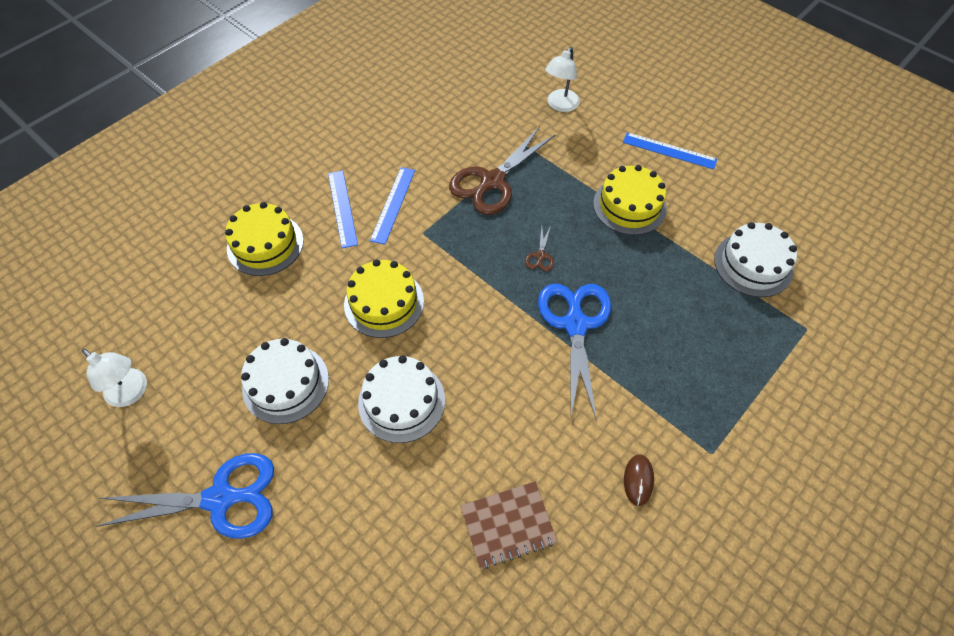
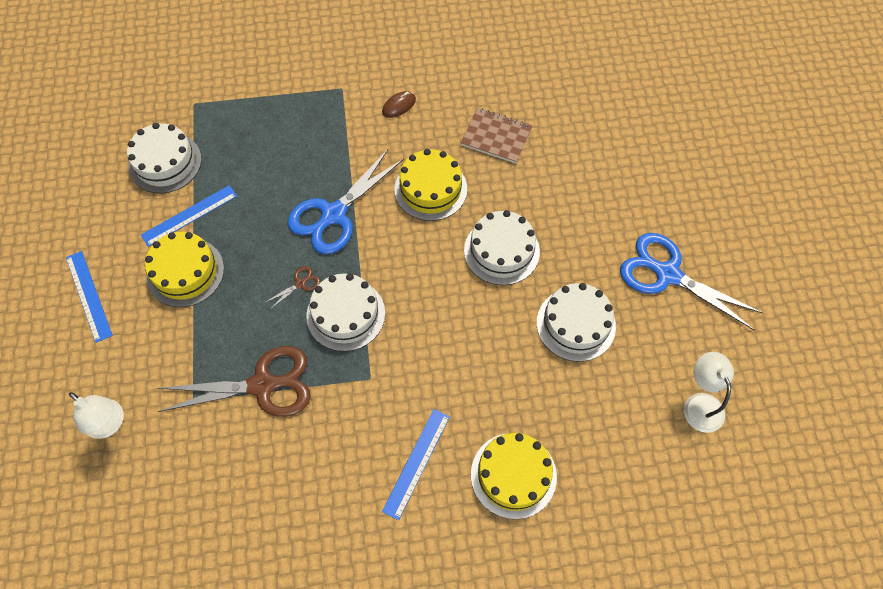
camera: 140 degrees left, 5 degrees up
yellow cake [344,259,424,338] -> yellow cake moved to [395,149,467,221]
blue ruler [370,167,415,245] -> blue ruler moved to [141,185,237,247]
white lamp [545,47,580,112] -> white lamp turned 60 degrees clockwise [69,392,124,439]
none -> white cake [306,273,385,351]

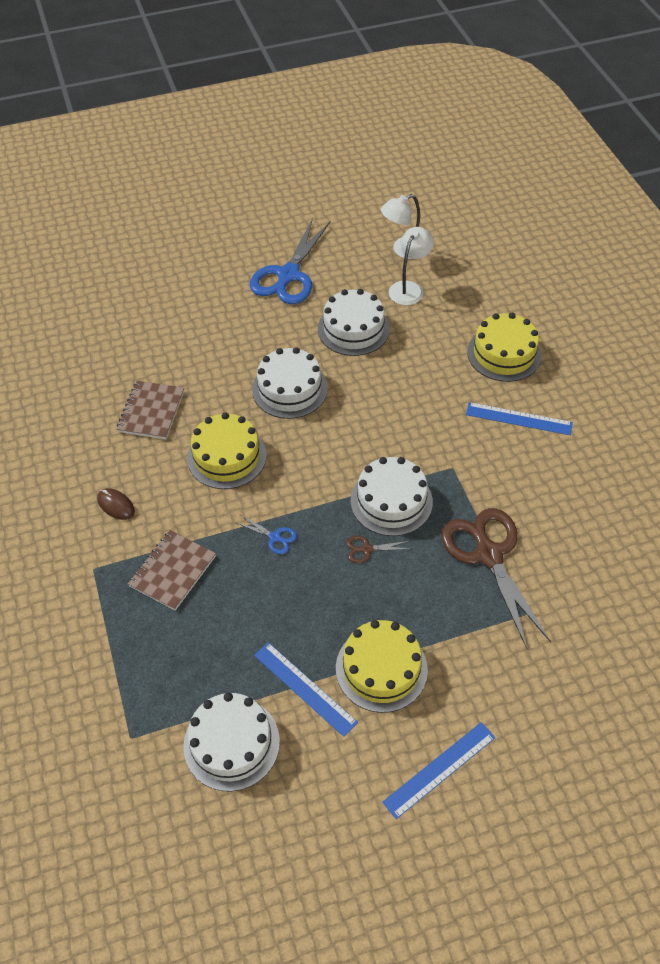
camera: 100 degrees left, 10 degrees down
white lamp [69,392,124,439] -> white lamp moved to [389,227,434,305]
brown scissors [264,266,321,309] -> brown scissors turned 45 degrees counterclockwise [346,536,412,563]
blue scissors [288,149,404,254] -> blue scissors [237,515,297,554], size x0.42
none -> brown notebook [128,530,216,611]

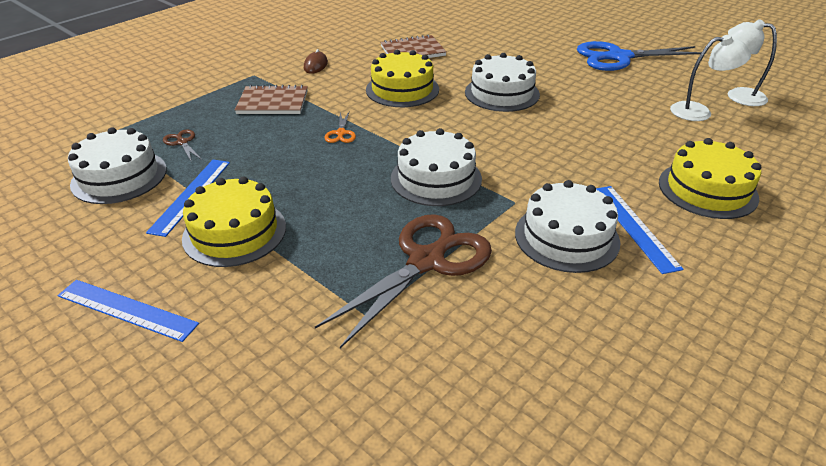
camera: 60 degrees right, 15 degrees down
blue scissors [237,515,297,554] -> orange scissors [325,112,356,143]
white cake [318,289,390,356] -> white cake moved to [515,180,620,273]
brown scissors [346,536,412,563] -> brown scissors moved to [163,130,202,162]

